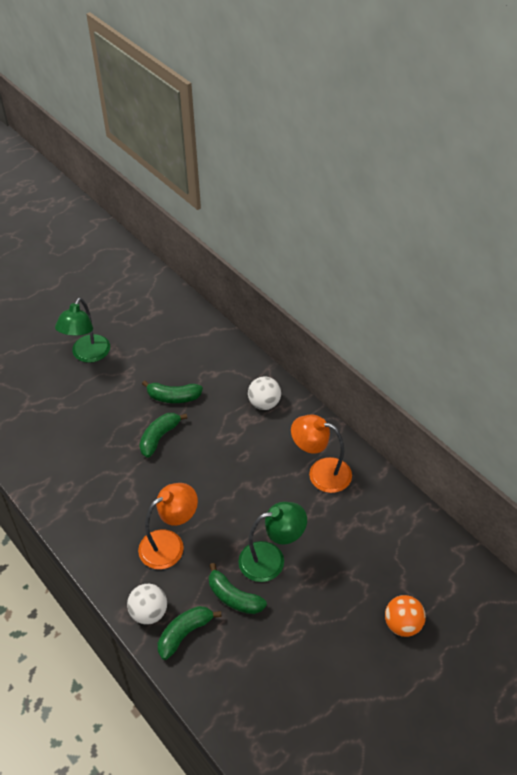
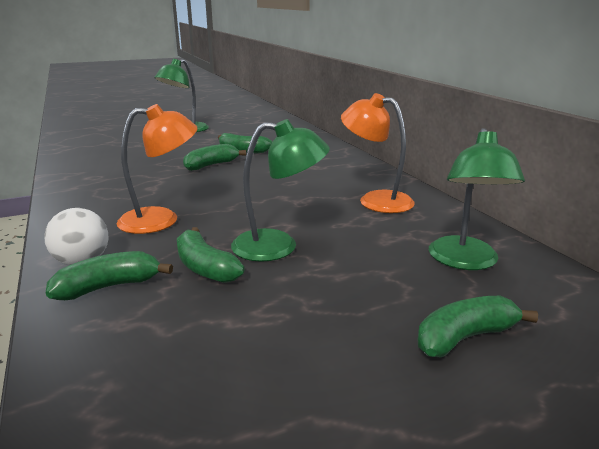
camera: 15 degrees right, 25 degrees down
white ball [248,377,281,410] -> none
orange ball [385,595,426,637] -> green banana [417,296,538,358]
none -> green lamp [429,128,525,270]

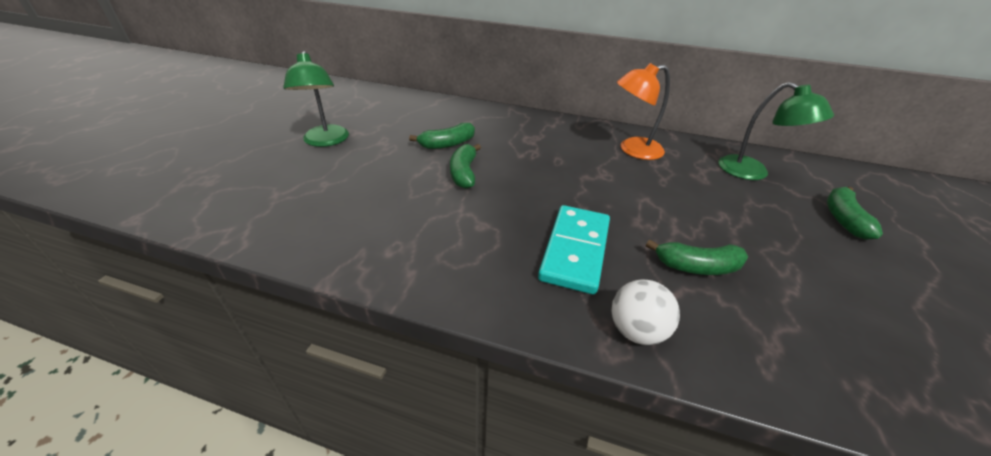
camera: 50 degrees left, 15 degrees up
green banana [46,251,173,300] -> none
orange lamp [117,104,198,234] -> turquoise domino [538,205,610,294]
green lamp [231,119,330,262] -> none

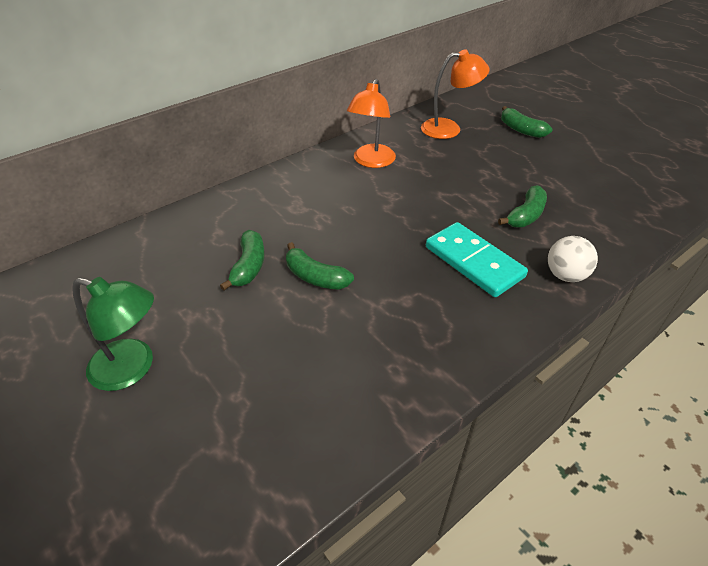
camera: 55 degrees left, 5 degrees up
green lamp [718,82,834,180] -> orange lamp [421,49,490,139]

